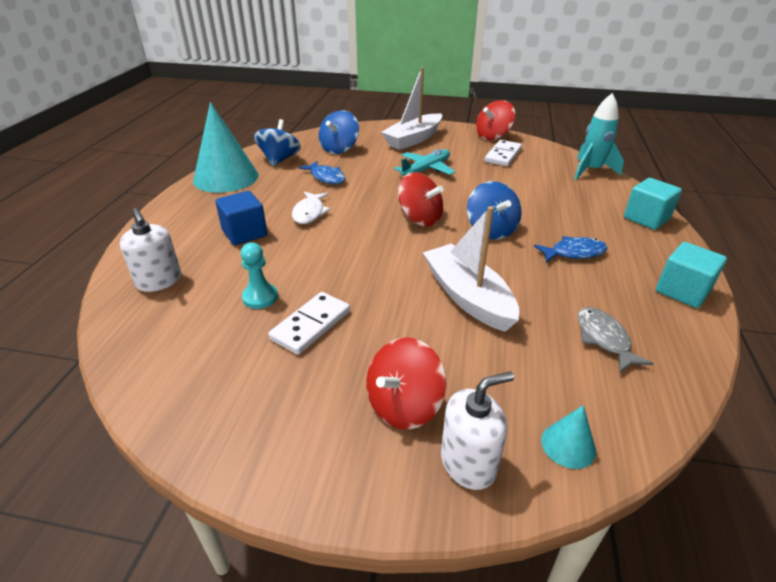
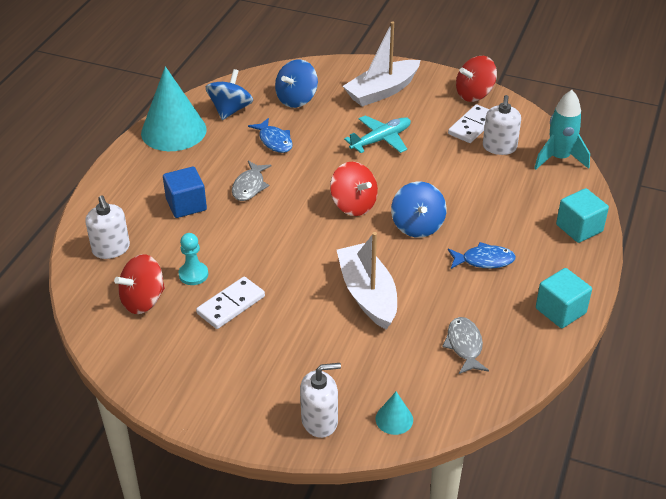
camera: 10 degrees right, 5 degrees up
white fish [292,192,330,224] -> grey fish [232,161,271,201]
red spinning top [366,337,446,429] -> red spinning top moved to [114,254,165,314]
none -> white soap dispenser [483,95,521,155]

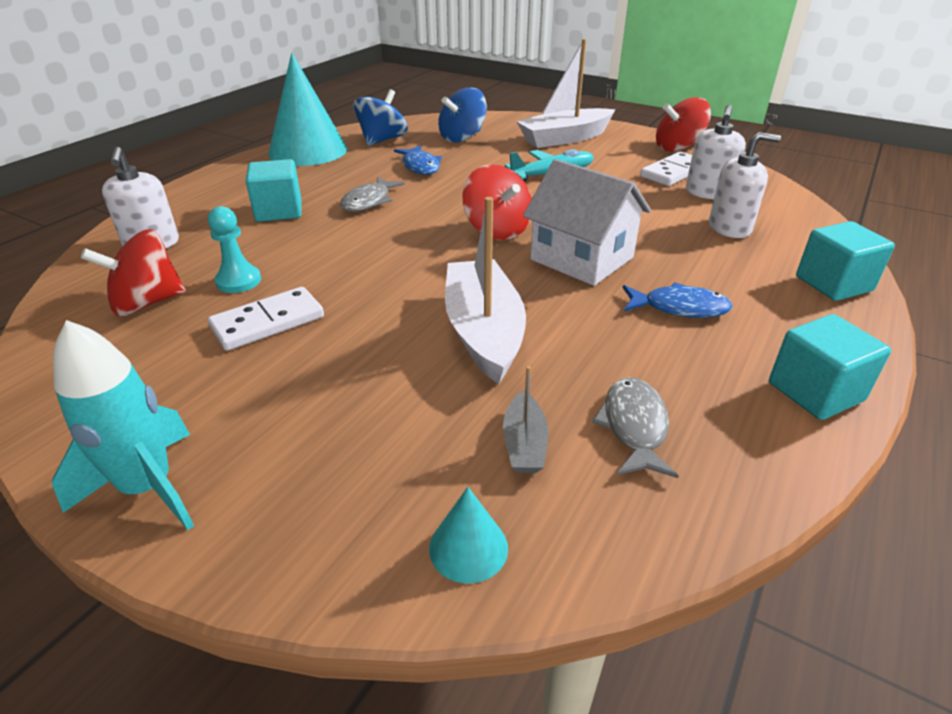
camera: 10 degrees right, 5 degrees down
blue cube [163,167,207,218] -> turquoise cube [246,159,302,222]
white soap dispenser [300,363,341,438] -> white soap dispenser moved to [709,132,781,238]
blue spinning top [391,182,447,238] -> white house [523,159,651,286]
turquoise rocket [534,90,590,169] -> turquoise rocket moved to [52,320,194,530]
none -> grey boat [503,366,548,473]

